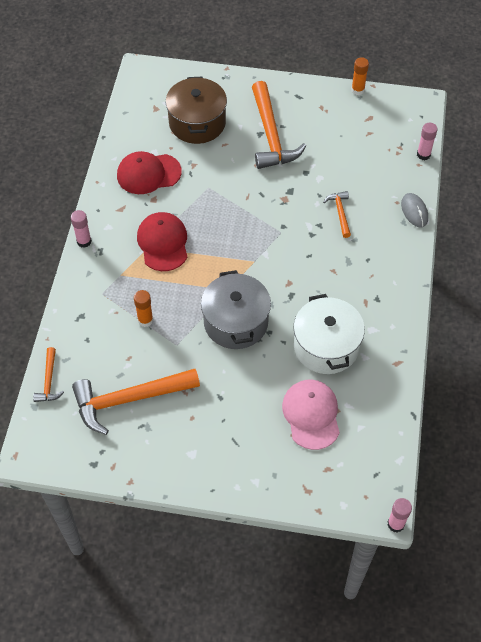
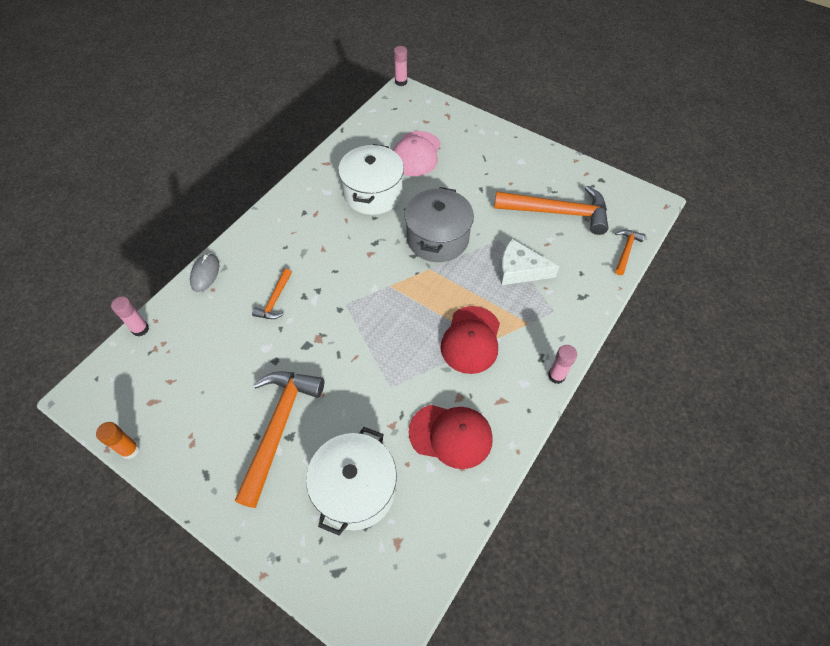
camera: 155 degrees left, 0 degrees up
orange glue stick [134,290,153,327] -> white cheese [500,239,559,285]
brown pot [165,77,227,144] -> white pot [306,427,397,535]

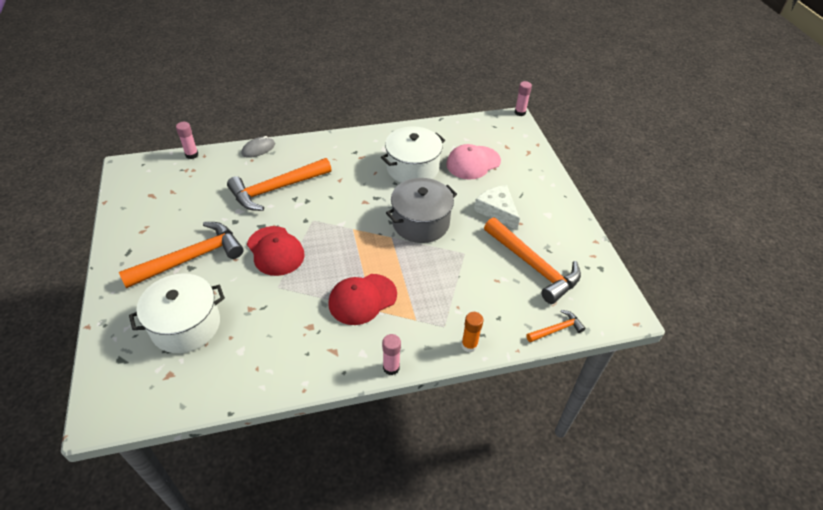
camera: 40 degrees right, 10 degrees down
orange glue stick [96,422,140,459] -> orange glue stick moved to [461,312,484,352]
orange hammer [252,269,292,319] -> orange hammer [227,158,332,211], size x2.07
red cap [409,405,493,469] -> red cap moved to [247,226,305,276]
white cheese [500,239,559,285] -> white cheese moved to [474,185,520,230]

